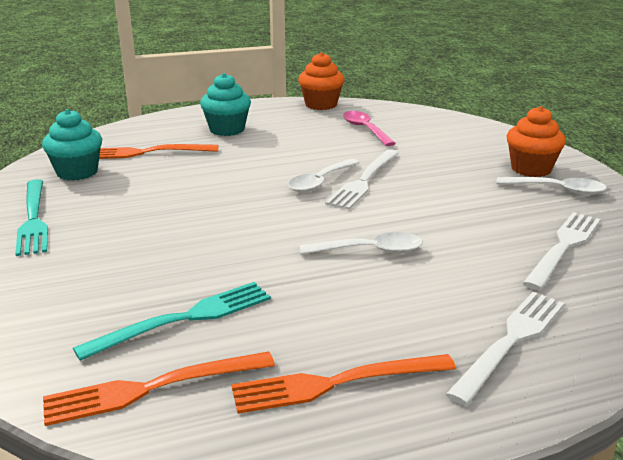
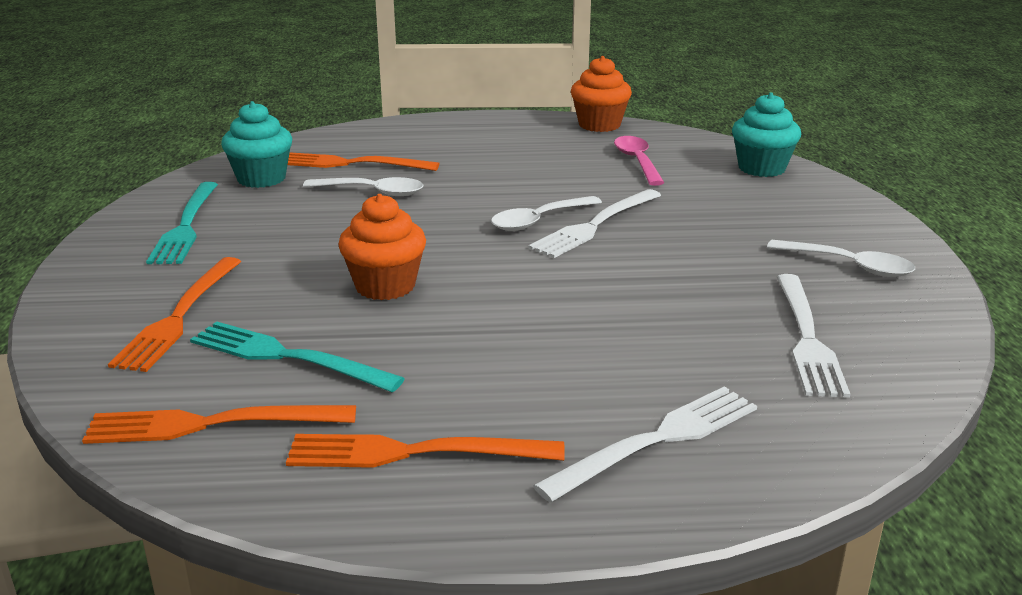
camera: 15 degrees right, 0 degrees up
turquoise fork [73,282,271,361] -> turquoise fork turned 135 degrees counterclockwise [190,321,405,392]
turquoise cupcake [200,73,251,136] -> turquoise cupcake moved to [732,93,801,177]
white spoon [300,232,423,255] -> white spoon moved to [303,177,423,196]
orange cupcake [507,106,566,177] -> orange cupcake moved to [338,194,426,300]
white fork [523,212,601,290] -> white fork turned 135 degrees clockwise [777,274,850,398]
none -> orange fork [108,257,241,372]

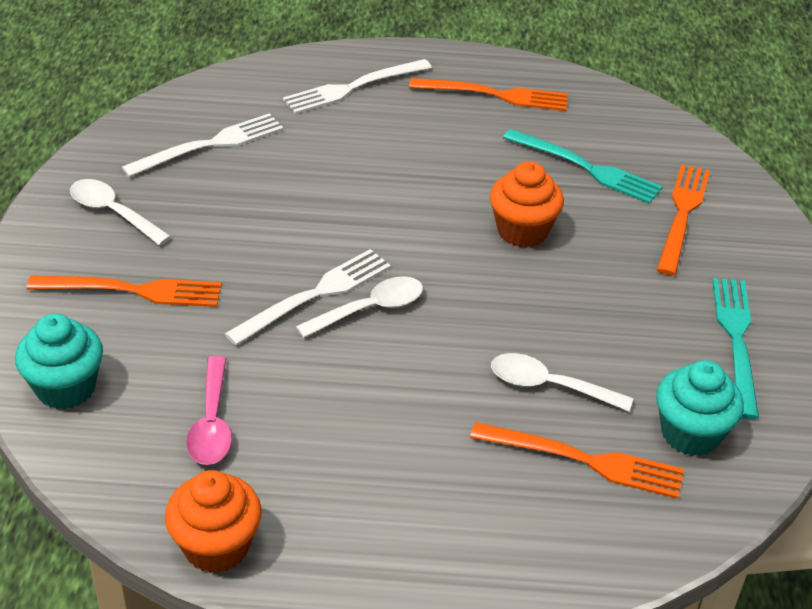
camera: 175 degrees left, 15 degrees up
orange fork [82,405,356,444] -> orange fork moved to [26,275,222,307]
white fork [777,274,850,398] -> white fork turned 45 degrees clockwise [122,113,284,177]

